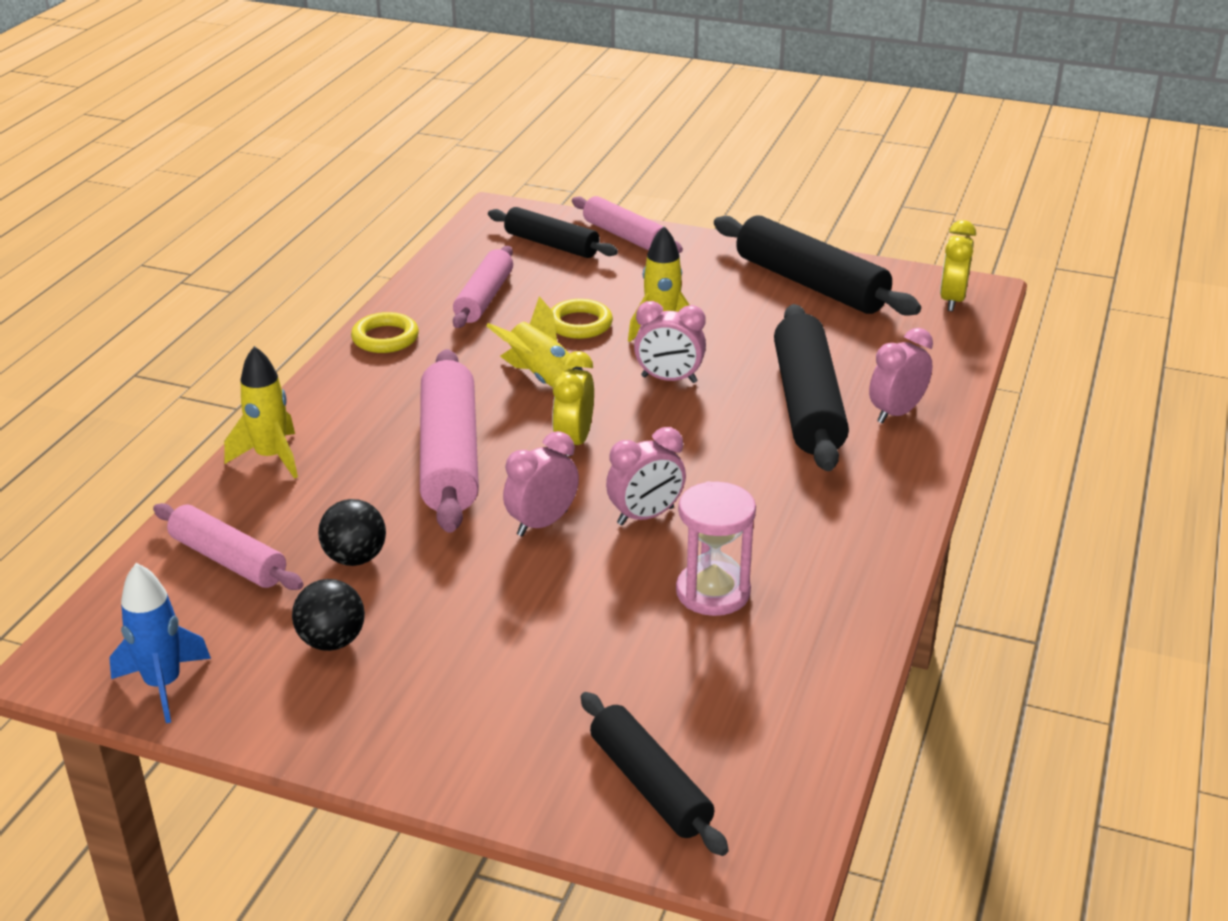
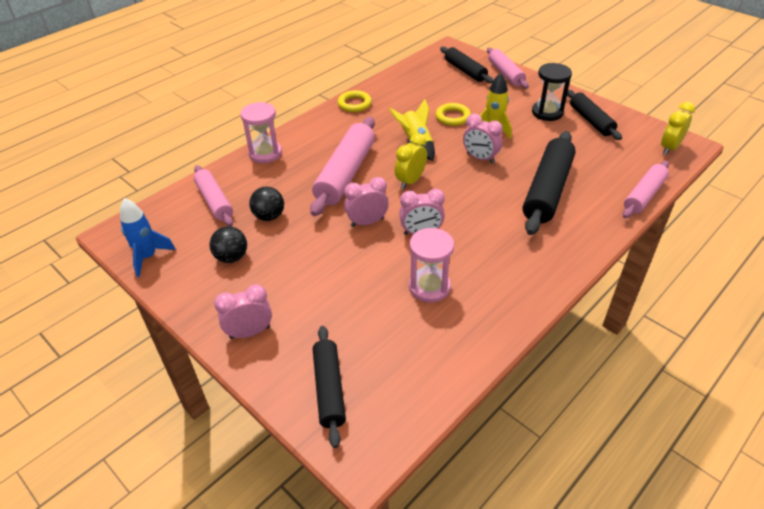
camera: 25 degrees right, 10 degrees up
yellow rocket [224,346,298,479] -> pink hourglass [240,102,282,163]
pink rolling pin [453,246,513,328] -> pink rolling pin moved to [623,161,669,218]
black rolling pin [714,215,921,316] -> black rolling pin [567,90,622,140], size x0.62
pink clock [869,328,933,424] -> pink clock moved to [214,284,272,339]
none -> black hourglass [532,63,572,121]

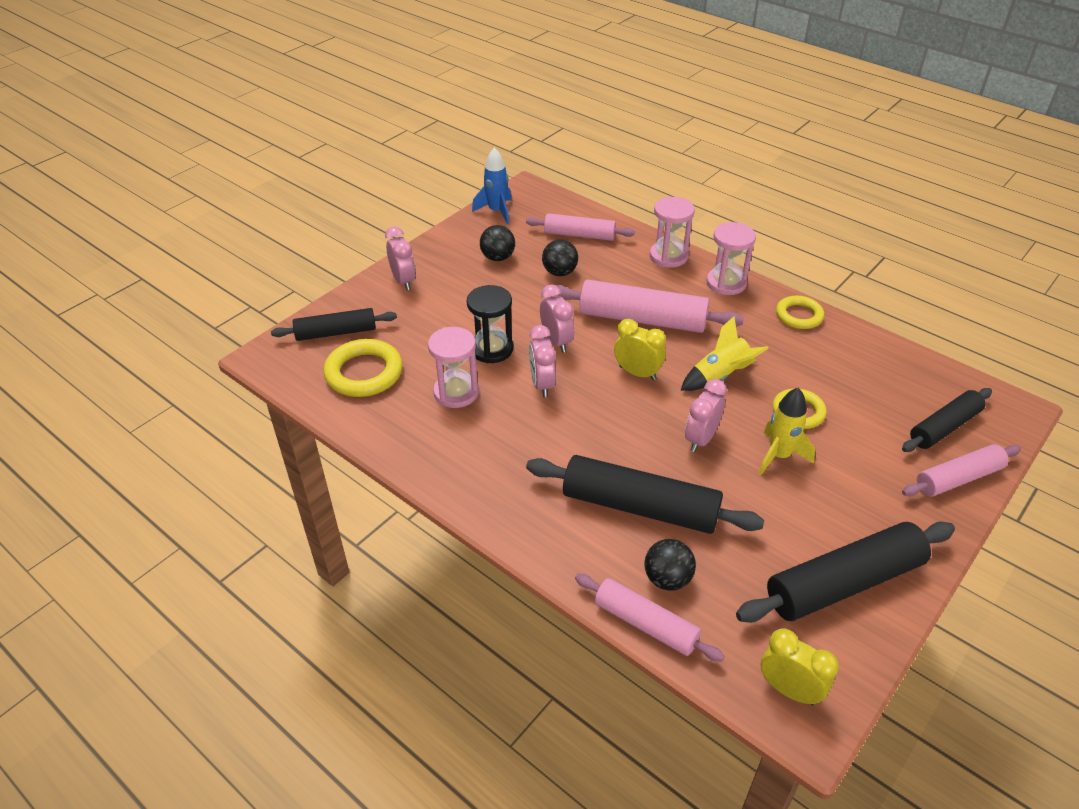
camera: 85 degrees right, 0 degrees up
pink rolling pin [194,165,233,227] -> pink rolling pin turned 45 degrees clockwise [526,213,635,241]
black hourglass [532,63,572,121] -> black hourglass moved to [467,285,513,363]
black rolling pin [567,90,622,140] -> black rolling pin [736,522,955,623], size x1.60
none -> yellow ring [323,339,403,397]
none -> black ball [644,539,696,591]
none -> pink hourglass [706,222,756,295]

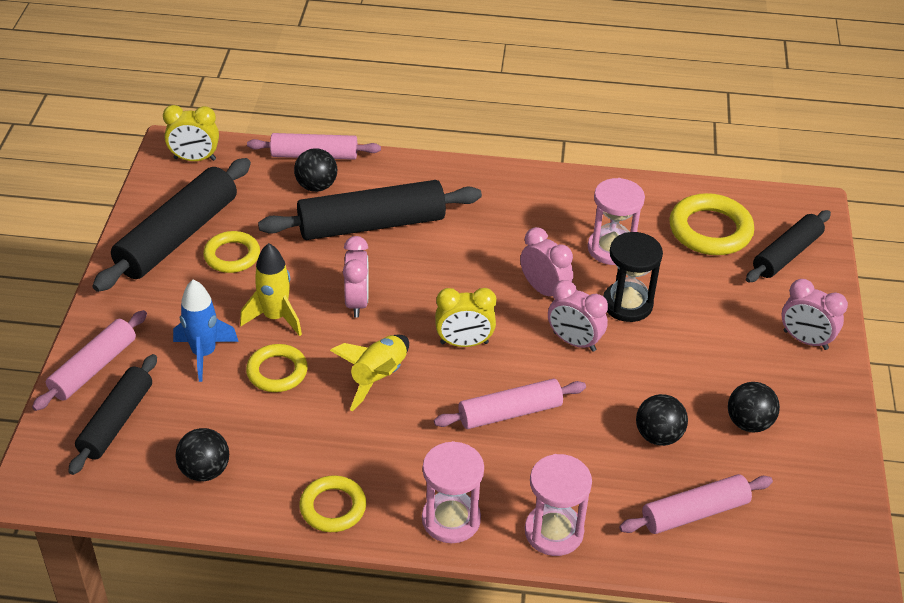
camera: 145 degrees right, 0 degrees up
blue rocket [472,148,512,225] -> blue rocket moved to [173,280,239,382]
pink rolling pin [551,279,744,333] -> pink rolling pin [434,379,586,429], size x0.62
none -> black ball [176,428,229,481]
none -> yellow ring [203,231,260,273]

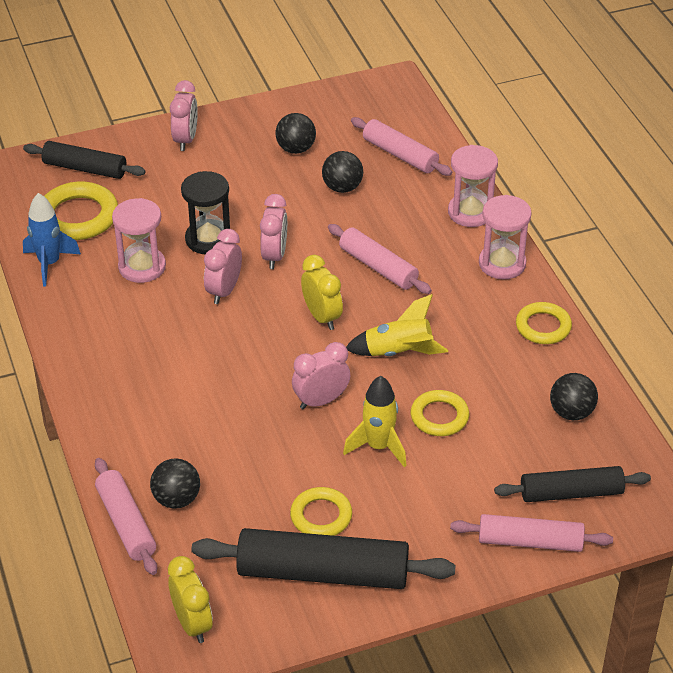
camera: 115 degrees left, 0 degrees up
blue rocket [173,280,239,382] -> blue rocket moved to [23,193,81,287]
black rolling pin [258,180,482,240] -> none

